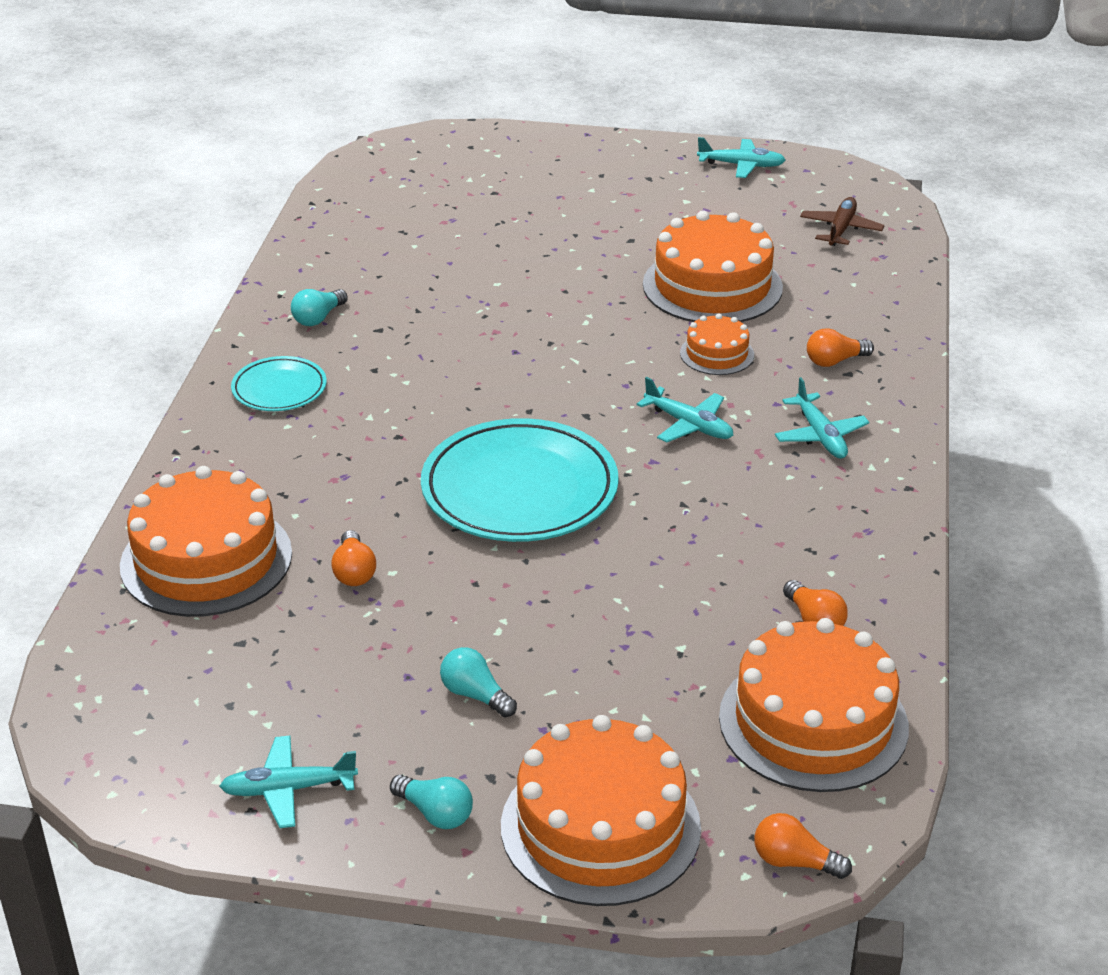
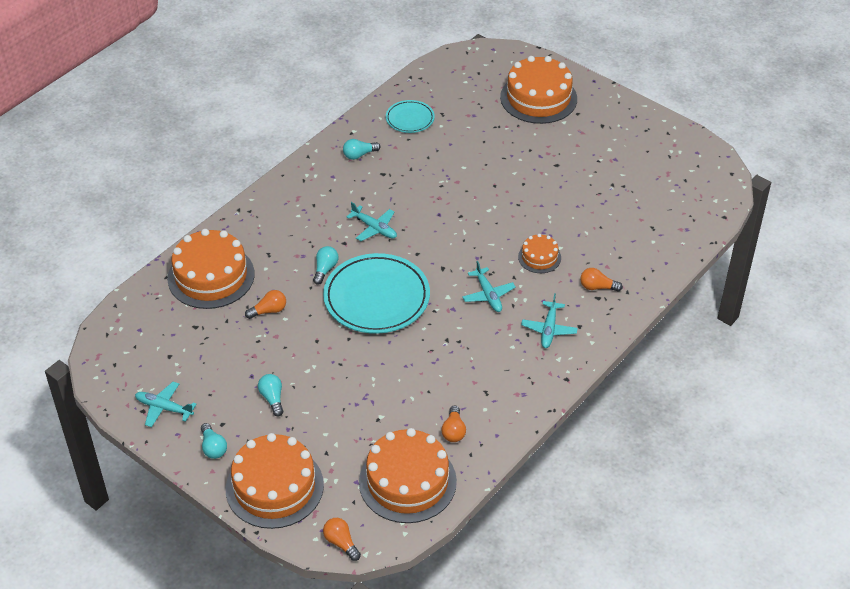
camera: 30 degrees right, 10 degrees up
turquoise plate [231,356,327,411] -> turquoise plate moved to [386,100,435,133]
orange light bulb [331,530,376,586] -> orange light bulb turned 135 degrees counterclockwise [245,290,286,319]
orange cake [643,210,783,322] -> orange cake moved to [500,56,577,124]
turquoise plane [697,137,785,178] -> turquoise plane moved to [347,202,397,241]
brown plane [800,197,884,246] -> none
none -> turquoise light bulb [313,246,338,285]

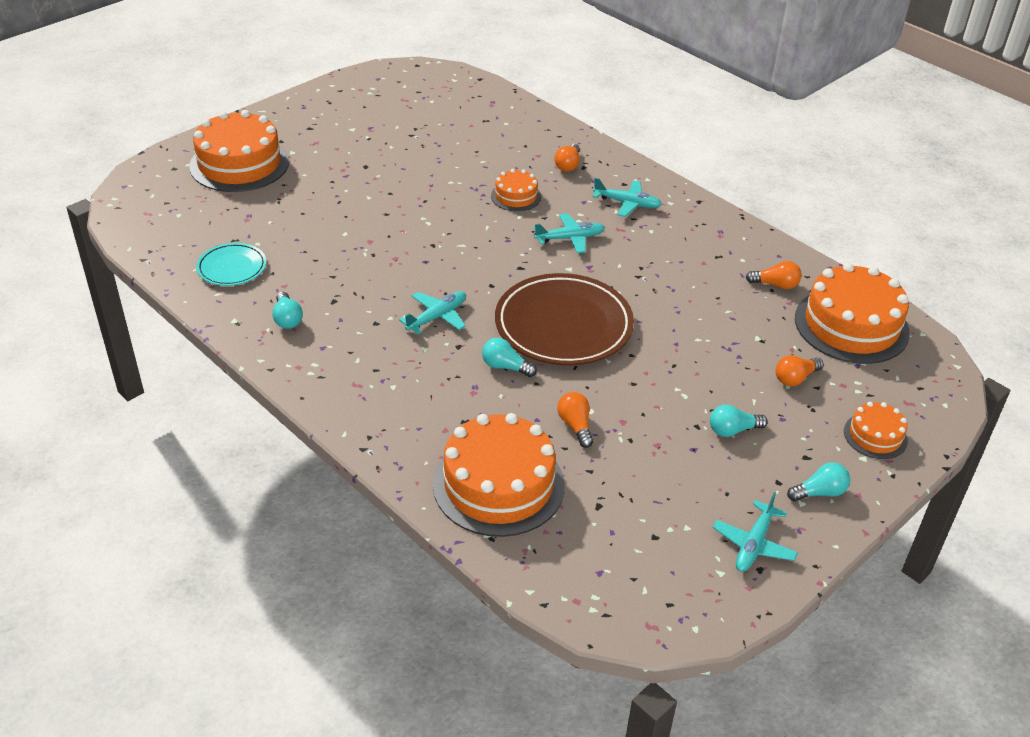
camera: 85 degrees left, 5 degrees down
orange cake [226,433,324,529] -> orange cake [844,402,908,459], size x0.50
turquoise plate [323,253,430,334] -> brown plate [495,273,634,365]
orange light bulb [323,518,361,561] -> orange light bulb moved to [775,355,824,386]

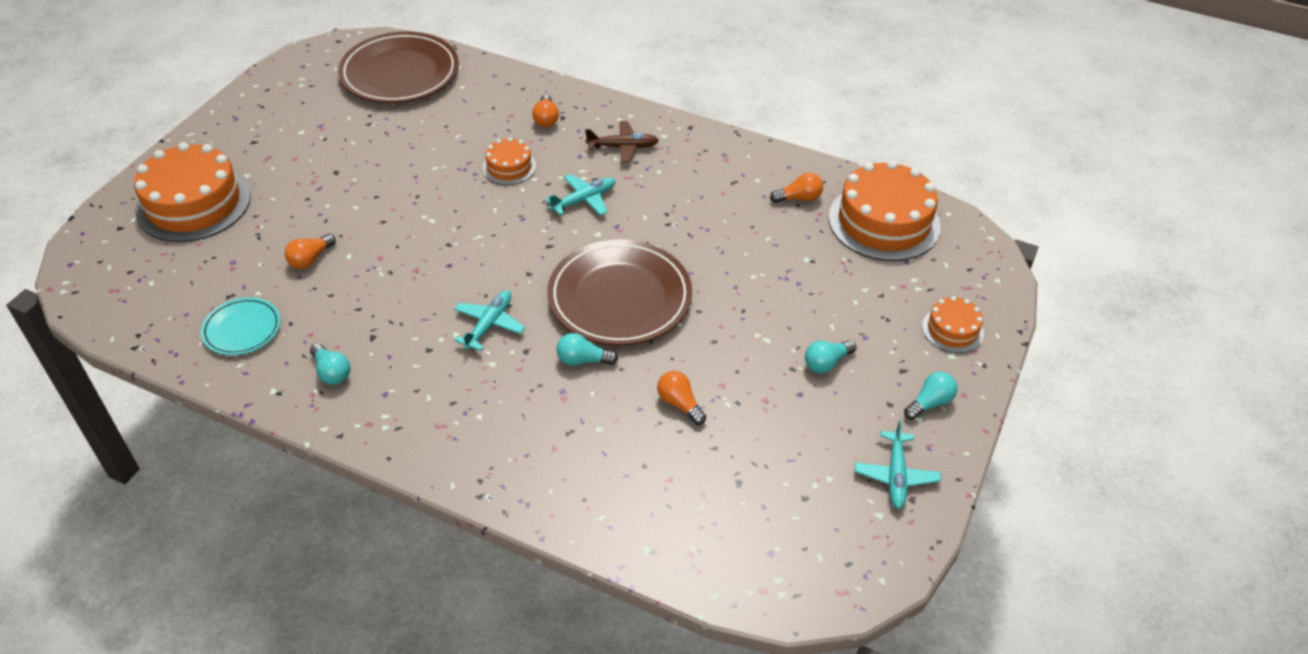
camera: 20 degrees left, 5 degrees up
orange cake [433,413,564,537] -> none
turquoise plane [593,178,662,217] -> brown plane [585,121,659,163]
orange light bulb [775,355,824,386] -> orange light bulb moved to [285,234,336,269]
none -> brown plate [338,32,459,103]

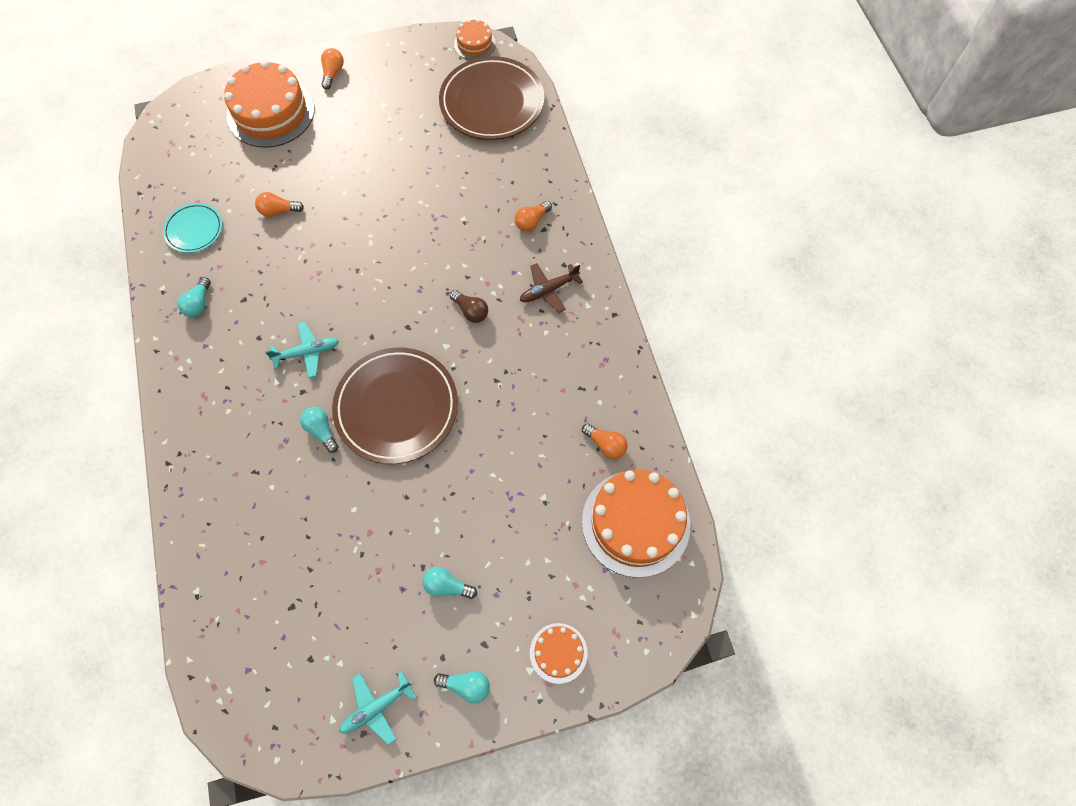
camera: 50 degrees right, 20 degrees up
orange cake [482,137,536,185] -> orange cake moved to [454,19,496,60]
turquoise plane [546,174,616,216] -> brown light bulb [450,290,488,323]
brown plane [585,121,659,163] -> brown plane turned 105 degrees clockwise [520,263,583,313]
orange light bulb [657,371,706,425] -> orange light bulb moved to [321,48,344,90]

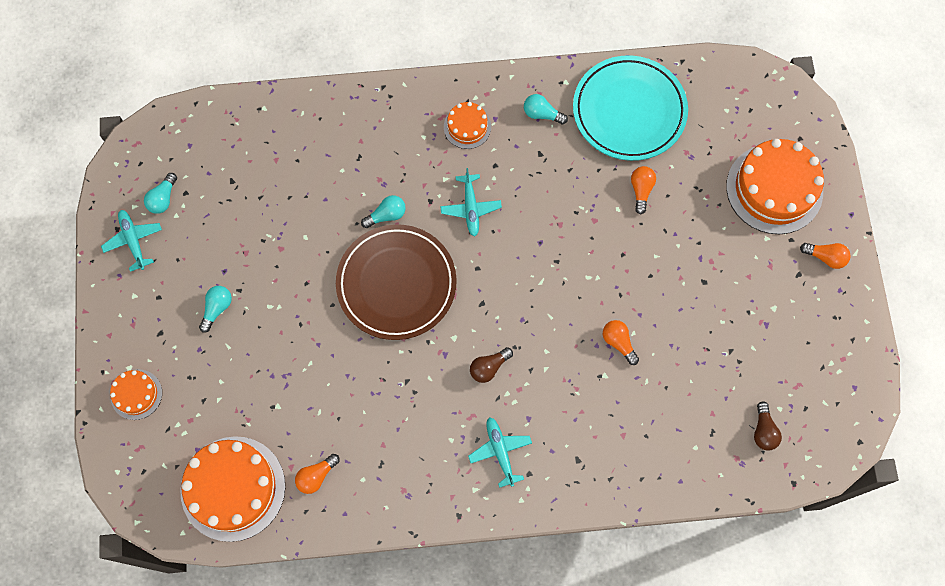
camera: 100 degrees right, 5 degrees up
turquoise plate [163,203,222,253] -> turquoise plate [573,55,688,161], size x1.93
turquoise light bulb [434,671,490,704] -> turquoise light bulb moved to [144,173,177,214]
brown plate [439,56,544,140] -> brown light bulb [754,402,782,450]
orange cake [454,19,496,60] -> orange cake moved to [444,102,491,149]
orange light bulb [515,201,552,231] -> orange light bulb moved to [603,320,639,365]
brown plane [520,263,583,313] -> turquoise plane [468,417,532,488]

